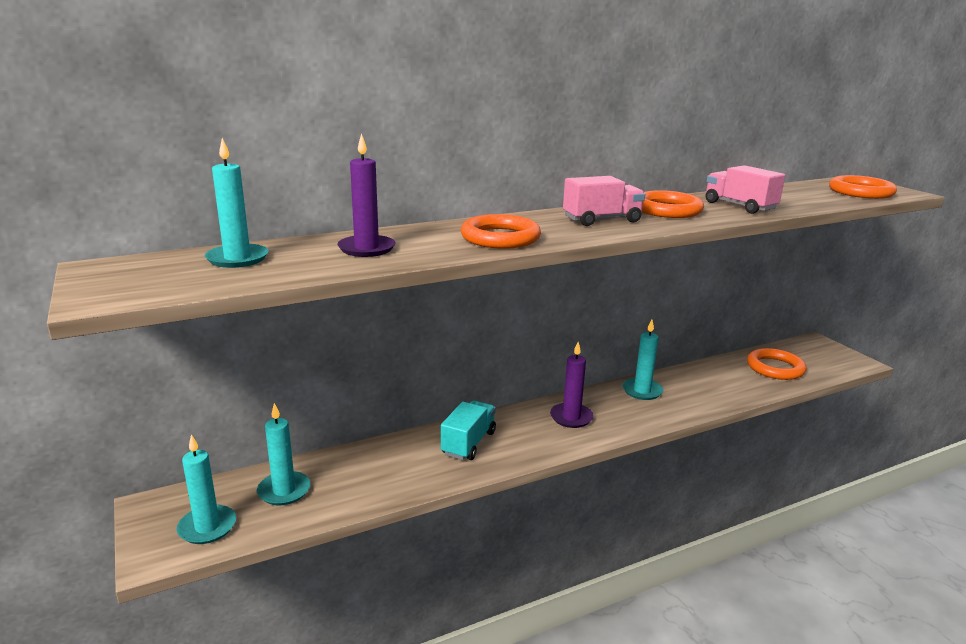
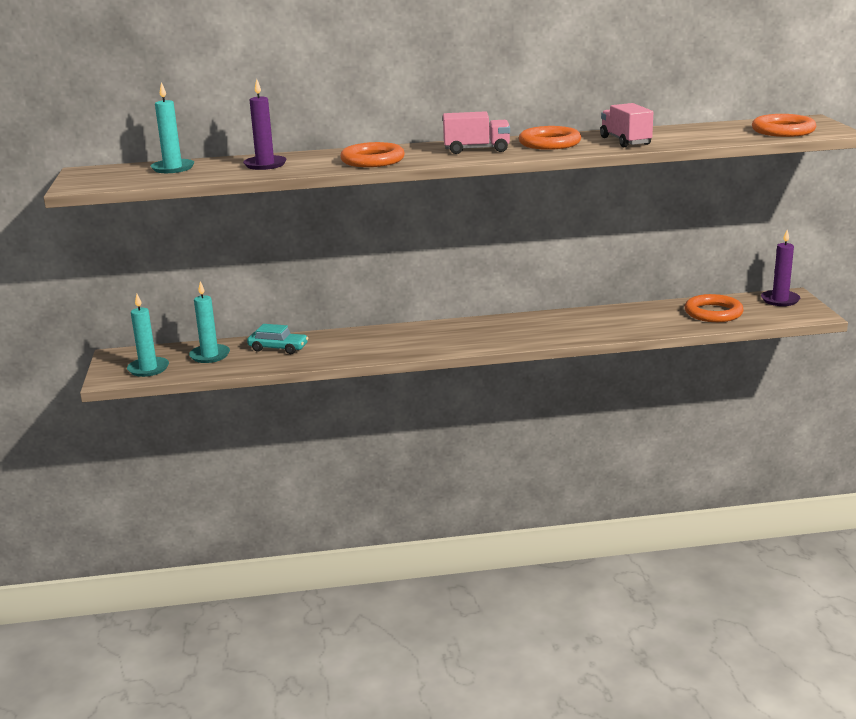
camera: 20 degrees right, 0 degrees up
turquoise truck [441,401,496,460] -> none
purple candle [550,342,594,428] -> purple candle moved to [761,230,800,306]
turquoise candle [622,320,663,400] -> none
none -> turquoise car [247,324,308,354]

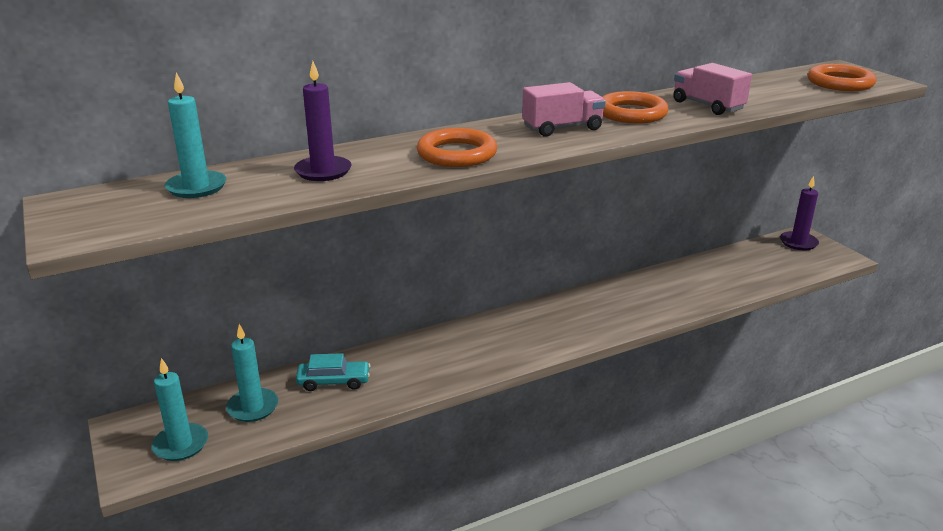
camera: 20 degrees left, 5 degrees up
orange ring [684,294,744,322] -> none

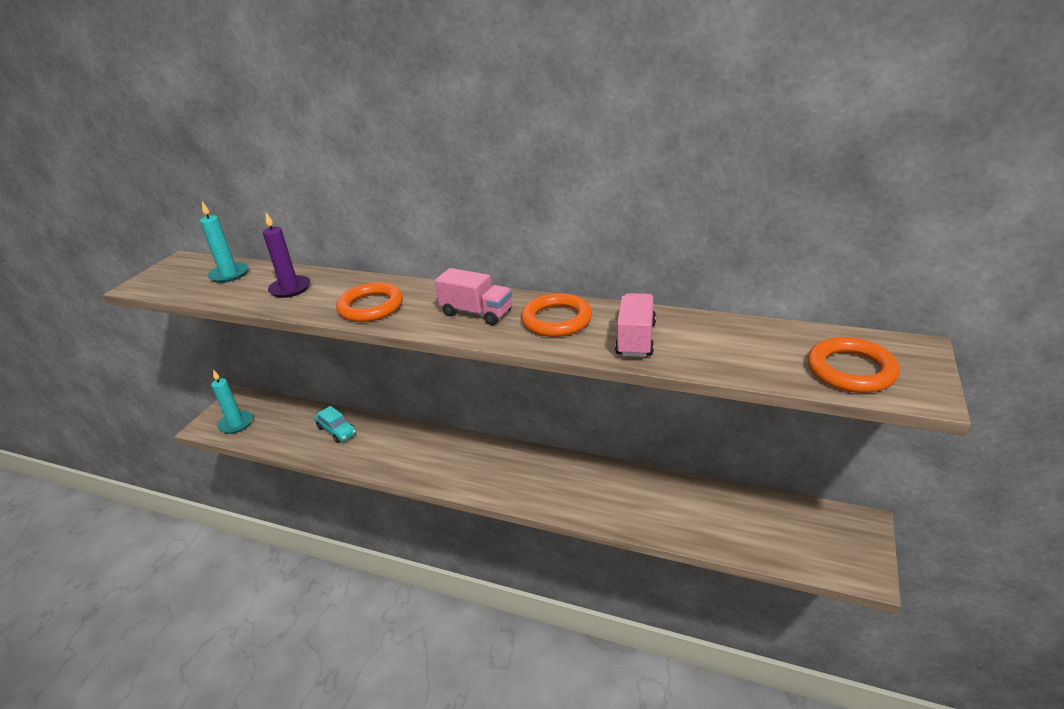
camera: 50 degrees right, 5 degrees up
turquoise candle [226,324,278,422] -> none
purple candle [780,176,819,250] -> none

